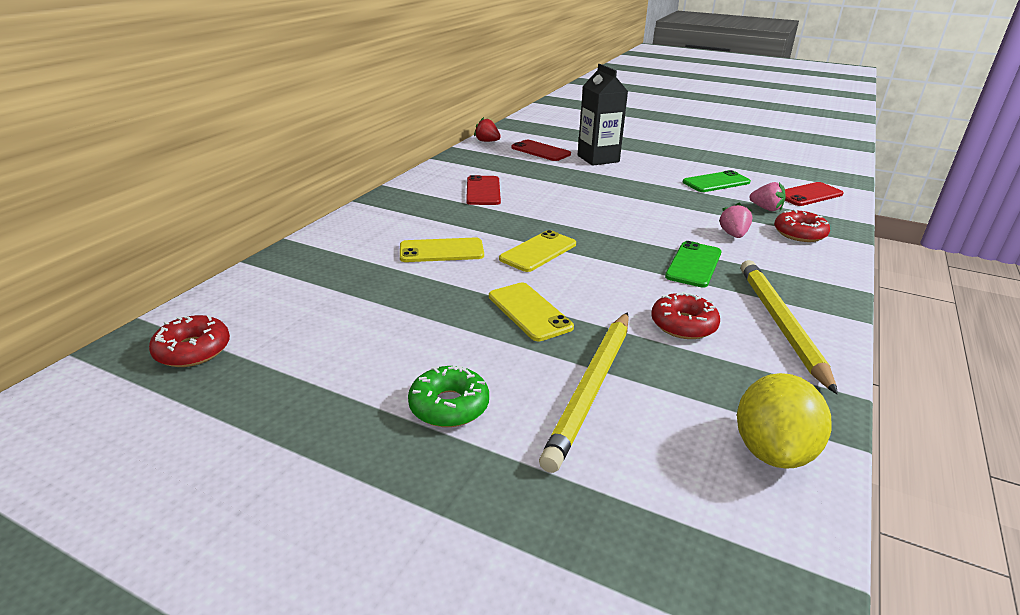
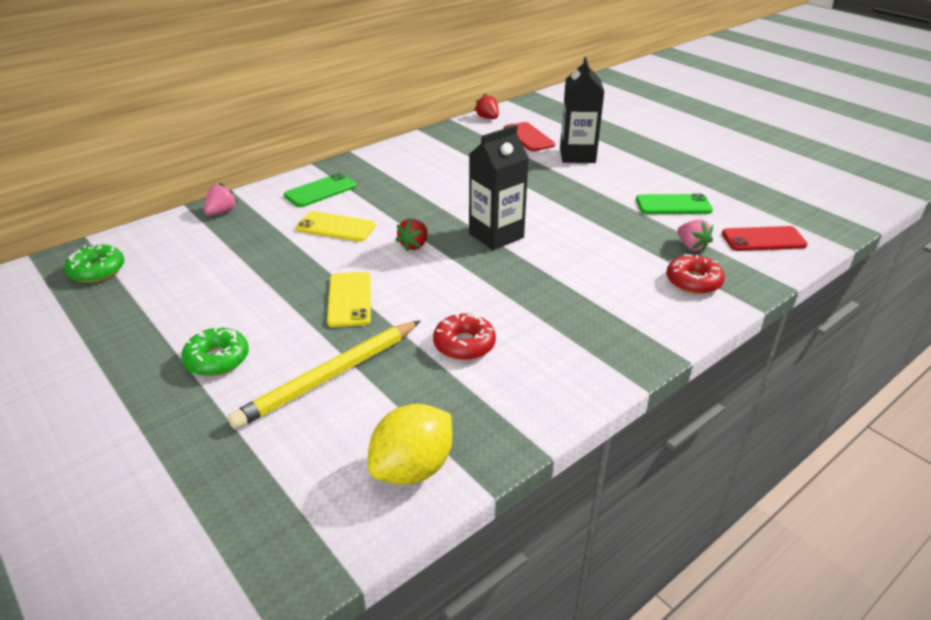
camera: 25 degrees right, 5 degrees up
red donut [149,315,230,367] -> green donut [64,243,125,283]
red phone [466,175,501,205] -> none
yellow phone [499,230,576,272] -> red strawberry [395,219,428,252]
green phone [665,241,722,288] -> green phone moved to [284,173,357,207]
pink strawberry [719,202,753,238] -> pink strawberry moved to [204,183,238,215]
yellow pencil [741,260,838,395] -> none
none -> black carton [469,125,529,250]

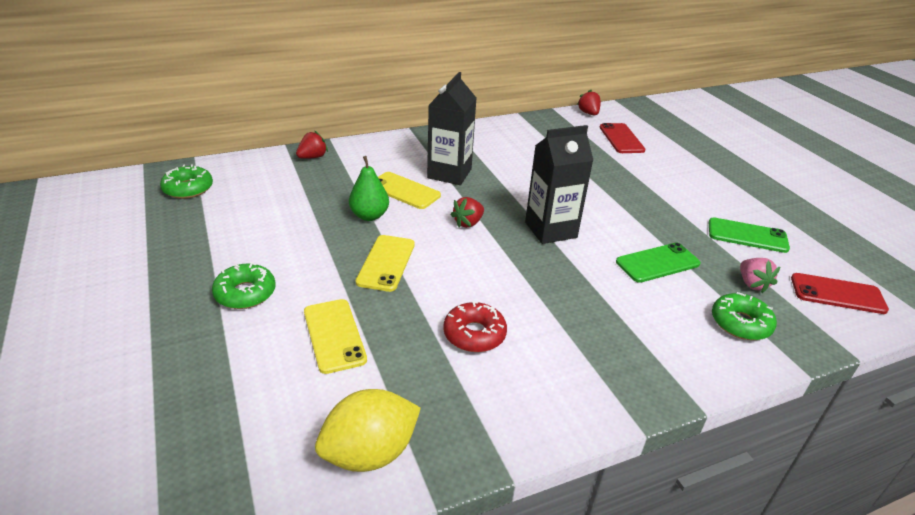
camera: 15 degrees right, 0 degrees up
pink strawberry [204,183,238,215] -> red strawberry [296,131,328,159]
yellow pencil [228,321,420,429] -> yellow phone [304,299,367,374]
green phone [284,173,357,207] -> green phone moved to [616,242,701,283]
black carton [560,57,604,163] -> black carton moved to [427,72,476,185]
red donut [666,254,725,294] -> green donut [712,292,777,340]
none -> green pear [349,156,389,221]

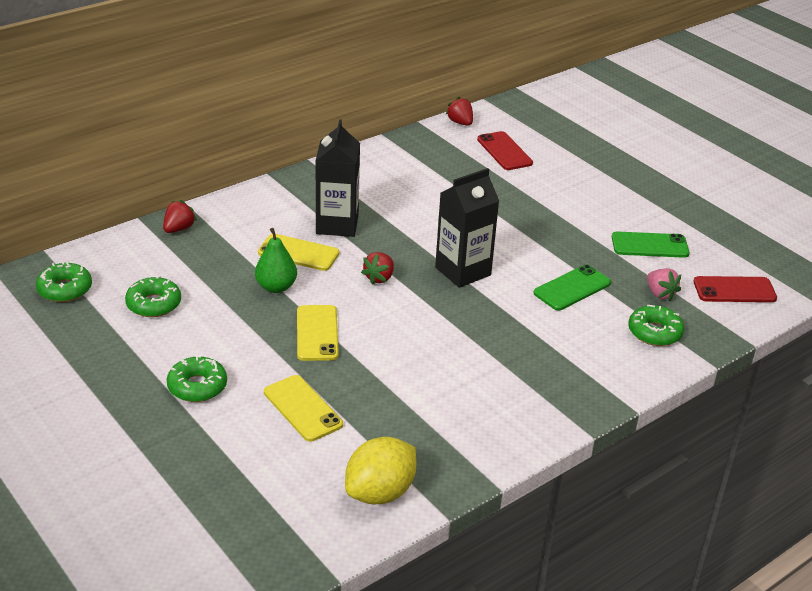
camera: 15 degrees left, 0 degrees up
red donut [443,301,507,352] -> none
none -> green donut [125,275,181,317]

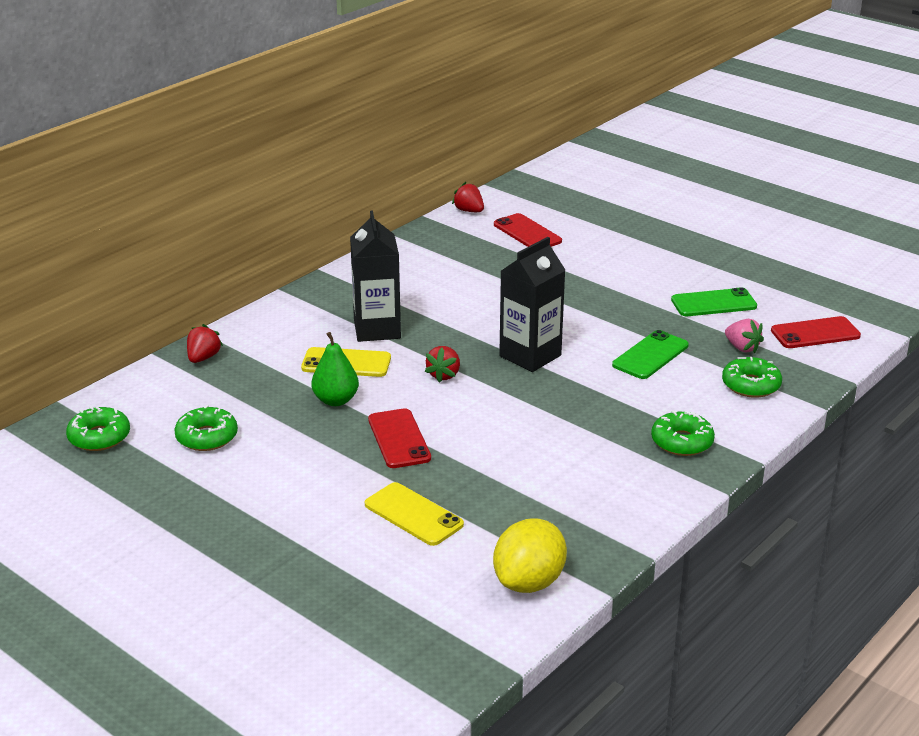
camera: 10 degrees left, 5 degrees down
green donut [167,355,227,402] -> green donut moved to [651,411,715,456]
yellow phone [297,305,339,361] -> red phone [368,408,431,468]

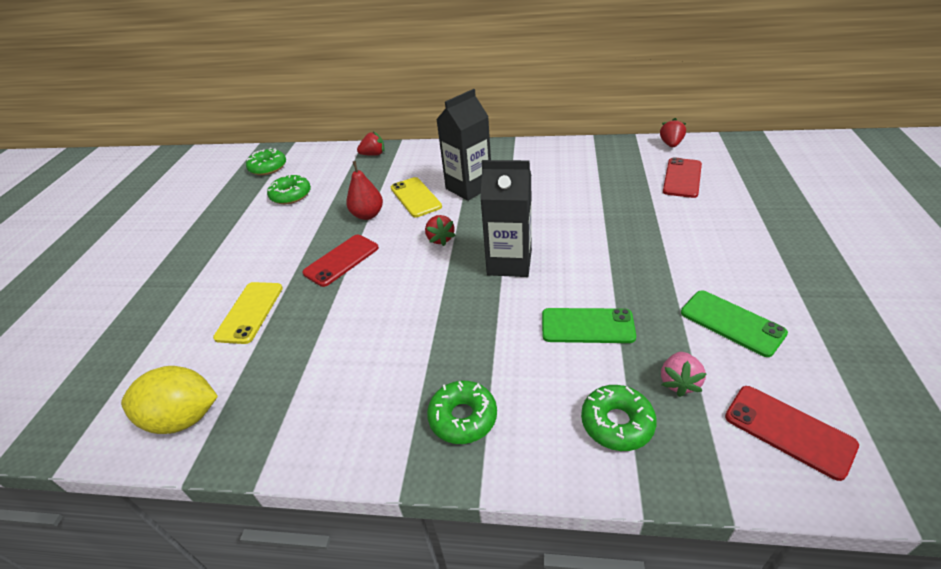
camera: 60 degrees right, 10 degrees up
green pear [312,332,359,406] -> red pear [346,161,383,220]
red strawberry [425,346,460,383] -> red strawberry turned 90 degrees counterclockwise [425,215,456,246]

